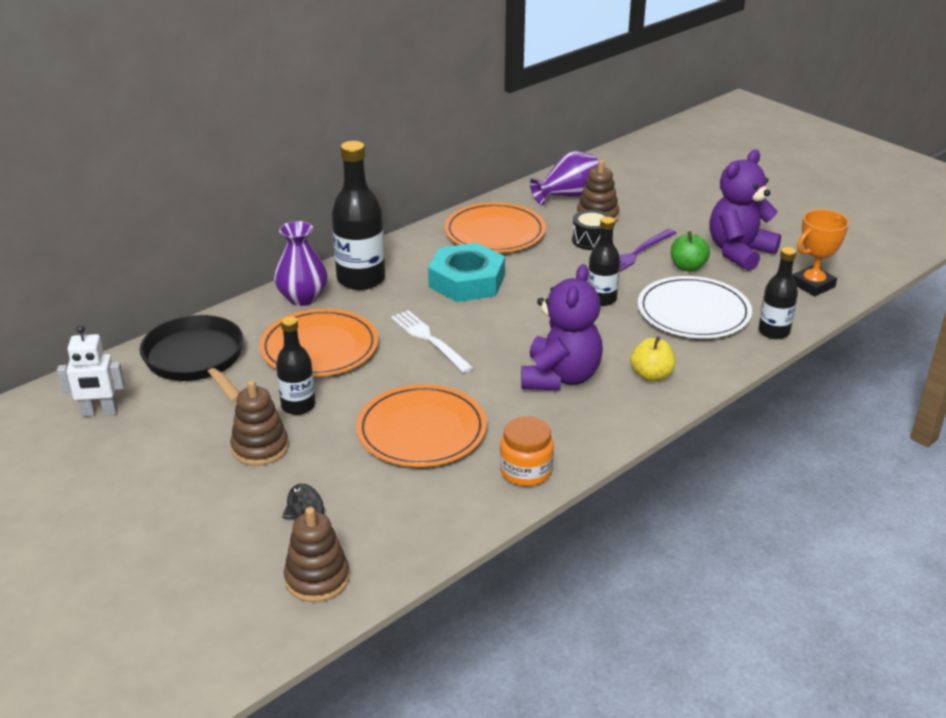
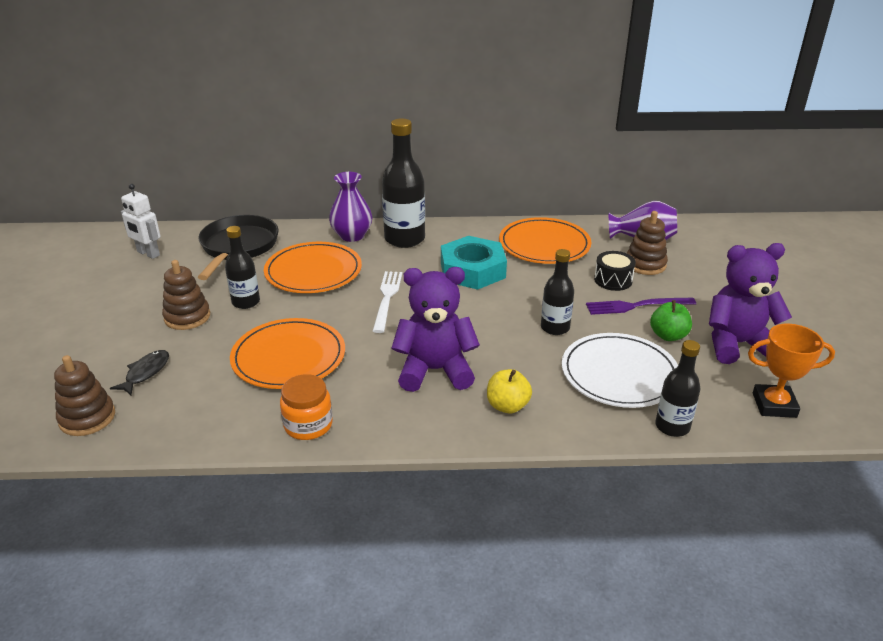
camera: 40 degrees right, 0 degrees up
purple teddy bear [521,264,603,390] -> purple teddy bear turned 150 degrees counterclockwise [391,267,480,392]

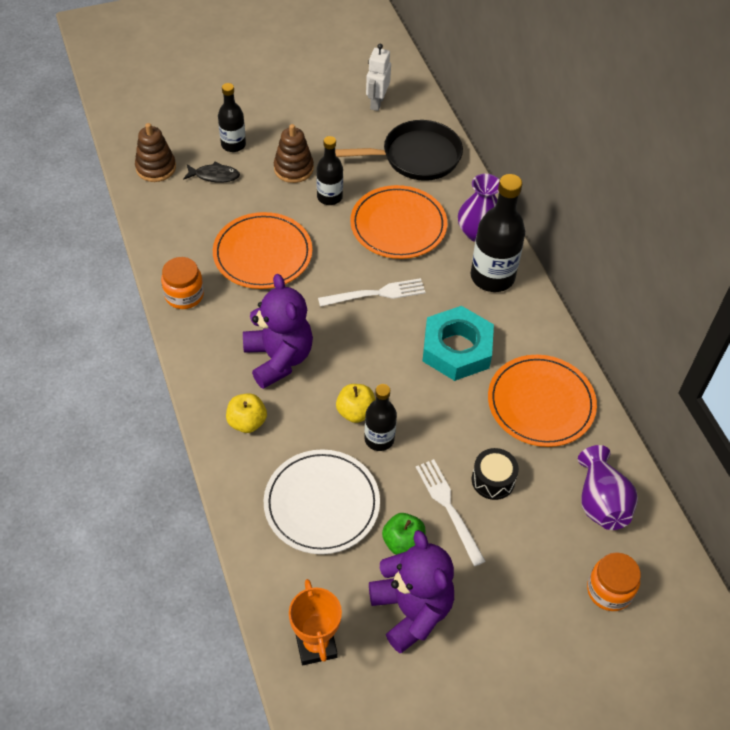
camera: 70 degrees right, 20 degrees up
purple fork [586,298,696,315] -> white fork [416,459,486,566]
brown stacking toy [627,211,668,275] -> none
black bottle [655,340,701,437] -> black bottle moved to [218,83,246,152]
none -> yellow apple [336,384,376,423]
none -> orange jar [587,552,641,611]

